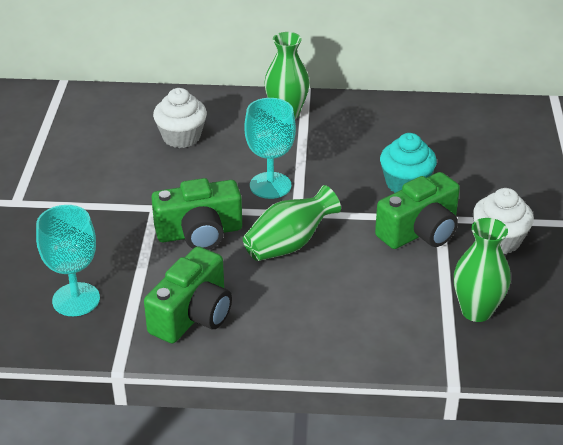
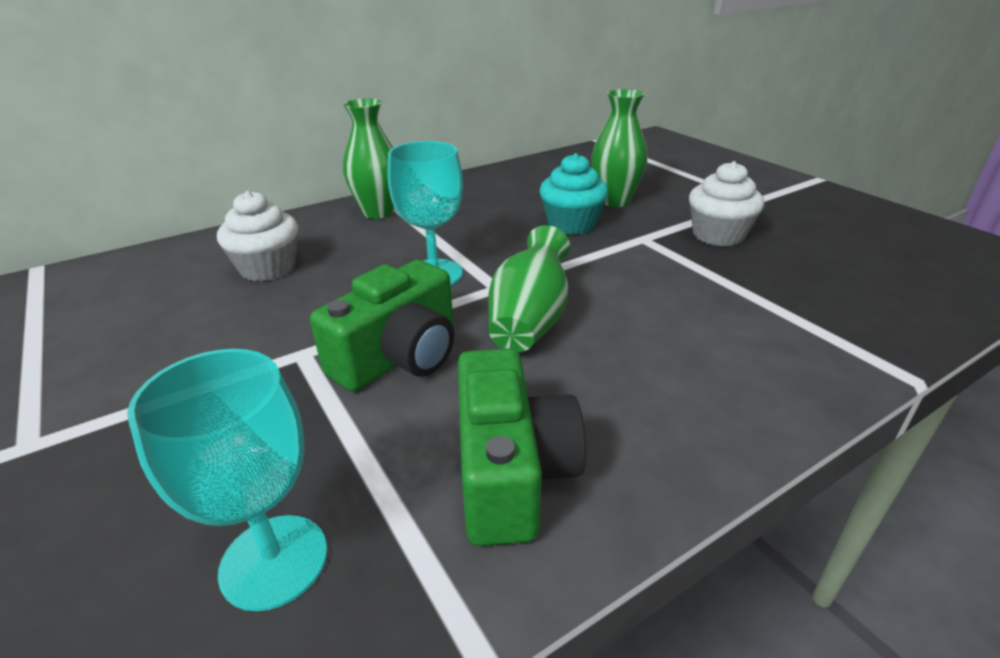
camera: 35 degrees left, 5 degrees down
green camera [375,172,460,249] -> none
green vase [454,218,511,322] -> green vase moved to [591,89,648,207]

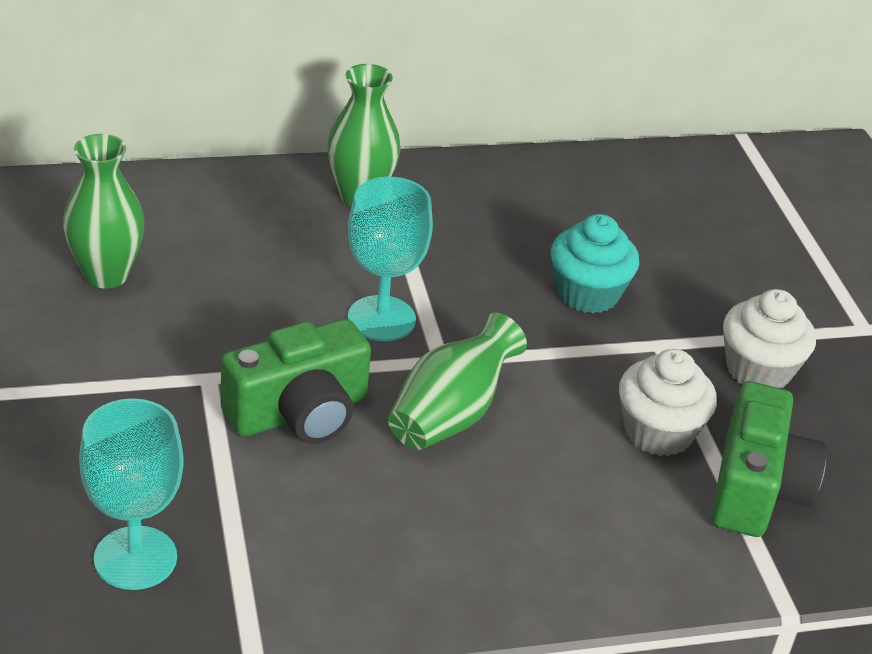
camera: 15 degrees right, 5 degrees up
white cupcake [217,191,298,282] -> white cupcake moved to [619,349,717,456]
green camera [458,348,586,546] -> green camera moved to [711,381,827,537]
green vase [591,89,648,207] -> green vase moved to [63,134,145,288]

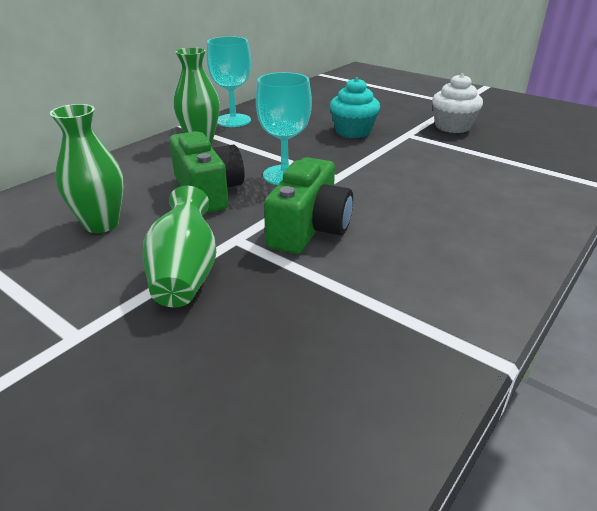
camera: 35 degrees left, 5 degrees down
turquoise goblet [79,398,184,590] -> turquoise goblet moved to [206,36,251,127]
green vase [388,313,527,450] -> green vase moved to [142,186,217,307]
white cupcake [619,349,717,456] -> none
green camera [711,381,827,537] -> green camera moved to [169,131,245,213]

